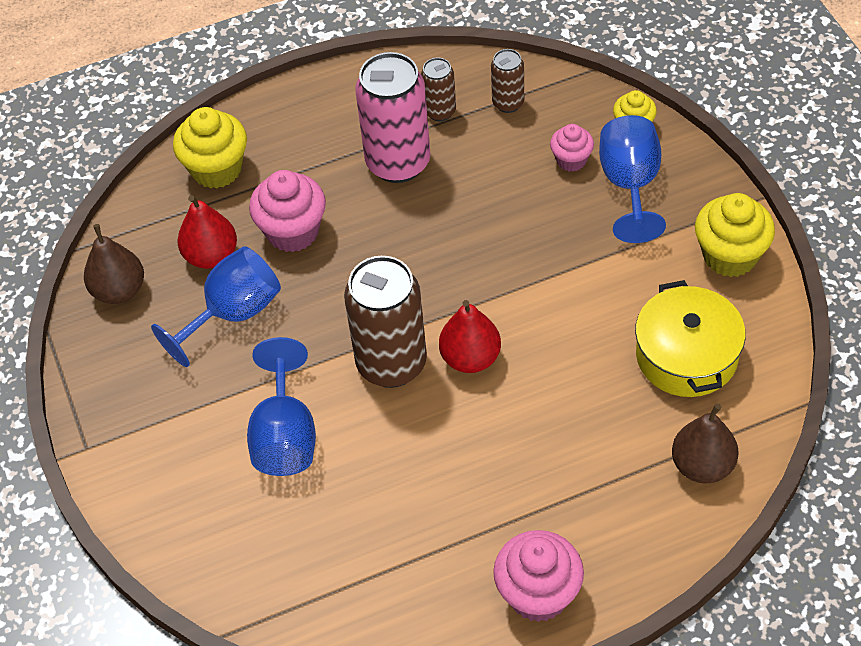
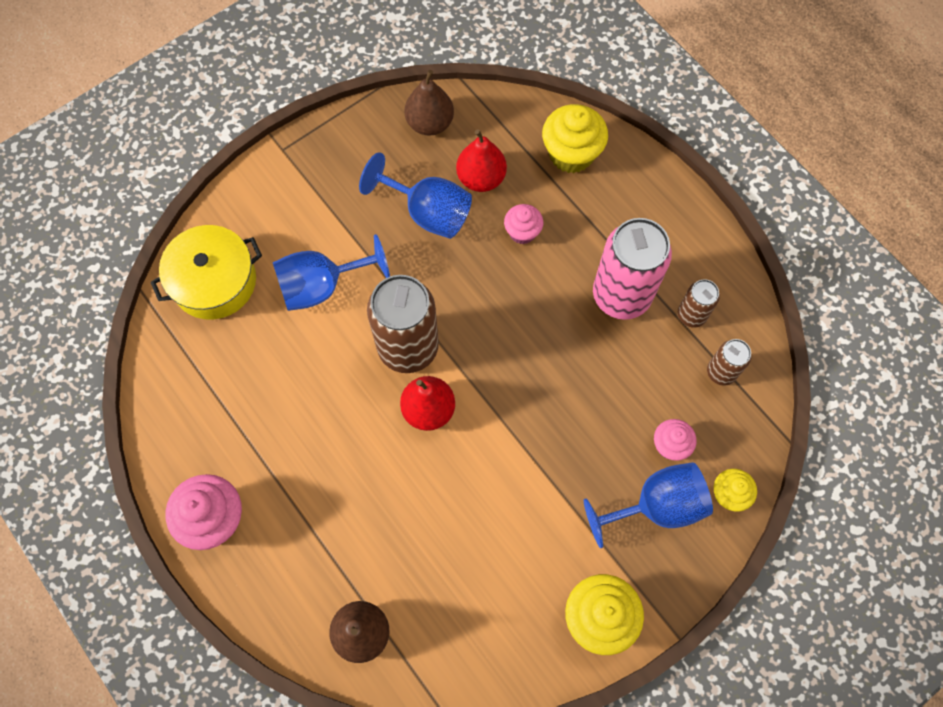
camera: 70 degrees right, 15 degrees up
pink cupcake [249,170,326,252] -> pink cupcake [504,204,543,244], size x0.59
yellow pot [635,280,746,397] -> yellow pot moved to [150,225,262,320]

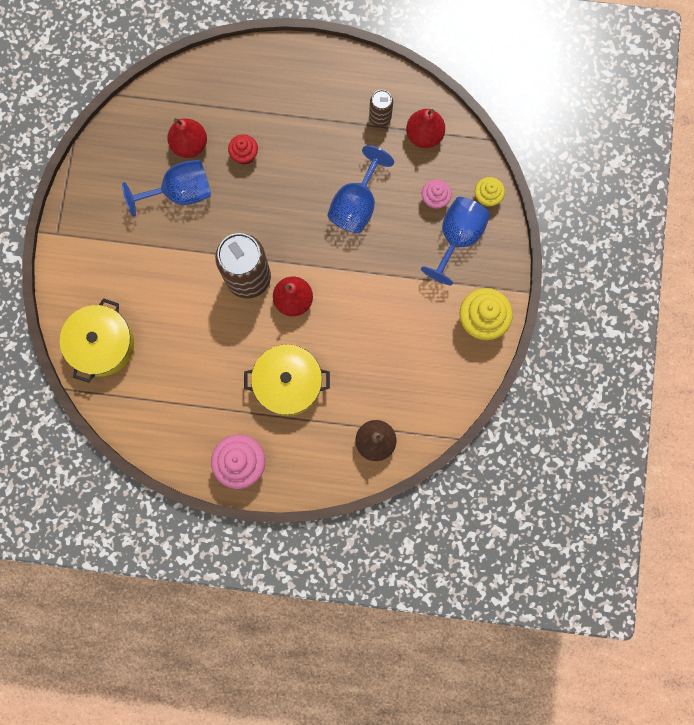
camera: 45 degrees left, 10 degrees up
blue goblet [273,234,390,311] -> blue goblet moved to [327,145,394,233]
brown pear [405,70,454,136] -> none
pink cupcake [504,204,543,244] -> red cupcake [228,134,258,165]
yellow cupcake [542,104,608,173] -> none
pink can [593,218,672,320] -> none
brown can [707,339,751,386] -> red pear [406,109,445,148]
none -> yellow pot [244,344,330,416]

